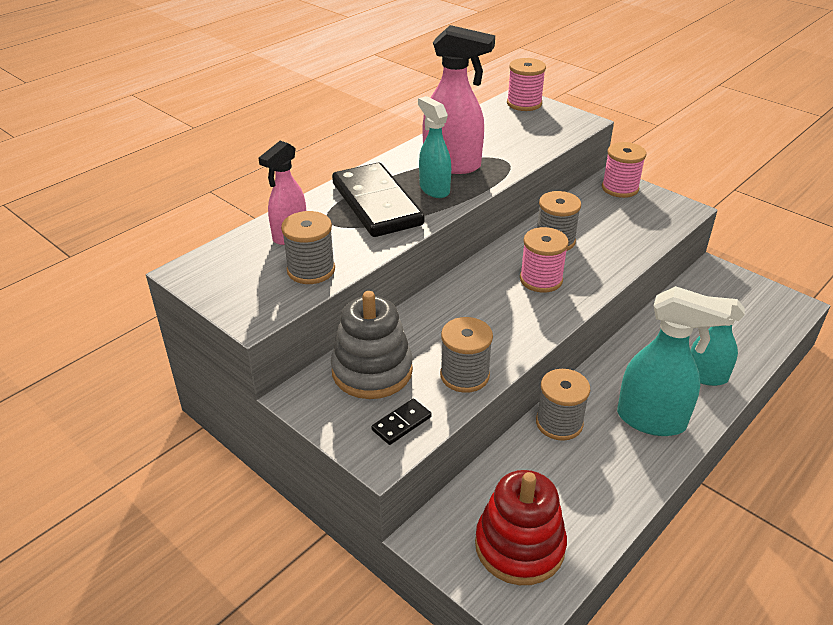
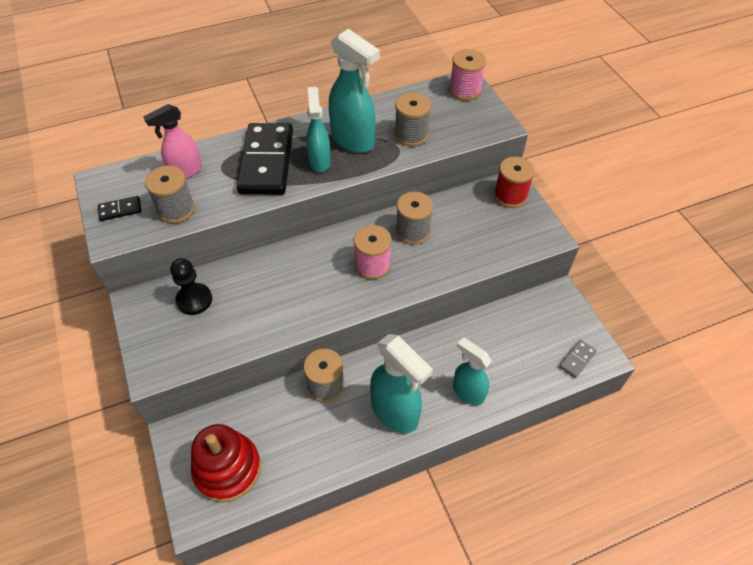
camera: 25 degrees right, 15 degrees up
grey stacking toy [331,291,413,399] -> black pawn [170,258,212,315]
black domino [371,399,431,445] -> black domino moved to [98,196,141,221]
pink spray bottle [423,25,495,174] -> turquoise spray bottle [329,29,380,153]
grey spool [440,317,493,393] -> grey spool moved to [394,92,431,146]
pink spool [602,142,646,198] -> red spool [494,157,535,208]
none -> grey domino [559,340,597,378]

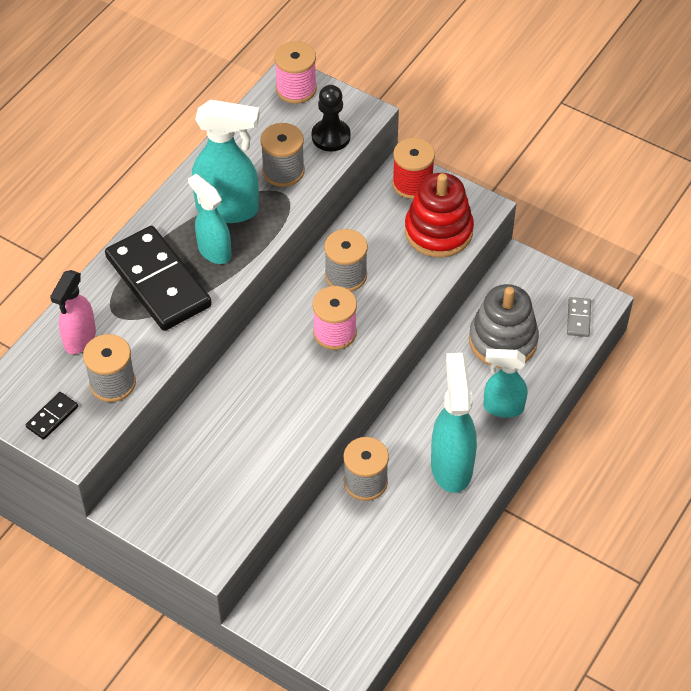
camera: 35 degrees left, 0 degrees up
black pawn [170,258,212,315] -> black pawn moved to [312,85,351,152]
red stacking toy [191,424,261,502] -> red stacking toy moved to [405,173,474,258]
turquoise spray bottle [370,334,433,433] -> turquoise spray bottle turned 105 degrees counterclockwise [431,353,477,493]
none -> grey stacking toy [469,284,539,368]

